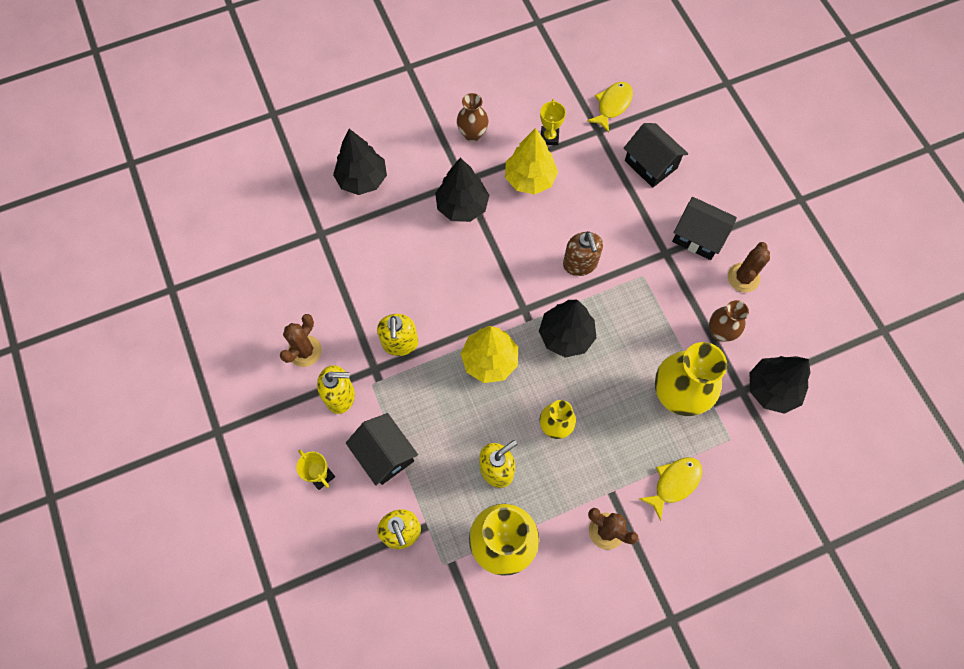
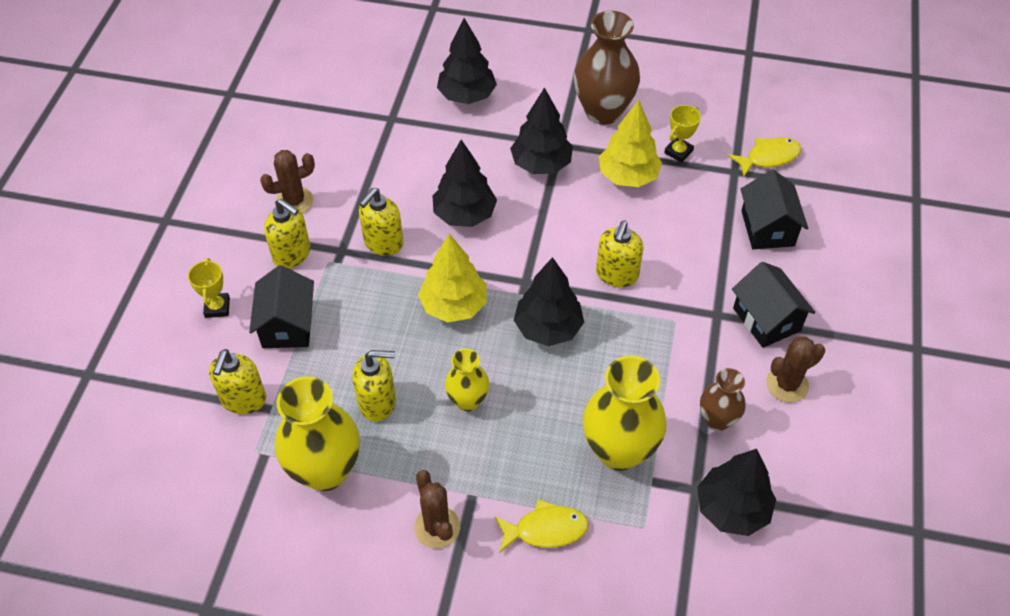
camera: 35 degrees right, 15 degrees down
brown vase [457,93,489,142] -> brown vase [574,11,640,125], size x1.78
brown soap dispenser [563,231,603,276] -> yellow soap dispenser [596,221,644,287]
none -> black tree [432,140,497,227]

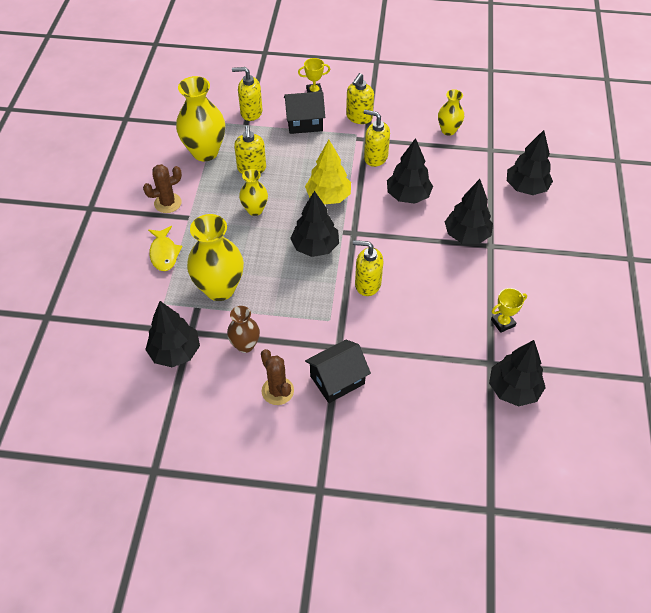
camera: 85 degrees right, 0 degrees up
brown cactus [260,150,315,213] -> none
brown vase [574,11,640,125] -> none
yellow tree [599,100,662,187] -> none
yellow trophy [664,105,701,163] -> yellow trophy turned 60 degrees counterclockwise [491,288,527,333]
yellow fish [728,137,802,177] -> black tree [489,340,546,406]
black house [741,169,808,249] -> none
none -> yellow vase [438,89,464,136]

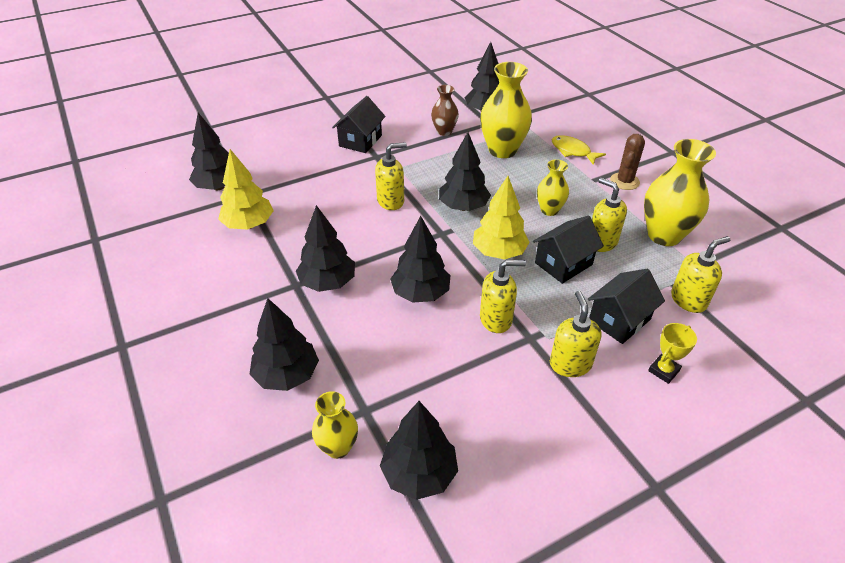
camera: 145 degrees right, 10 degrees down
brown cactus [261,349,294,405] -> none
yellow vase [438,89,464,136] -> yellow vase moved to [312,391,358,459]
yellow trophy [491,288,527,333] -> yellow tree [218,149,274,230]
none -> black tree [380,401,458,500]
none -> black house [533,216,604,284]

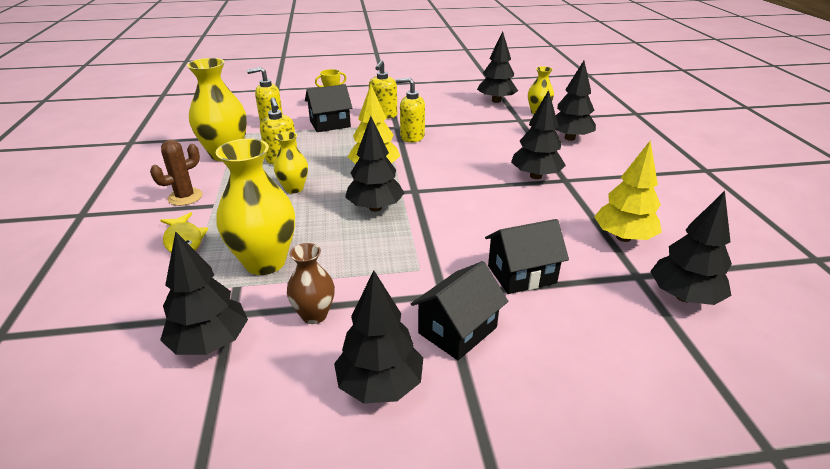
camera: 160 degrees left, 10 degrees down
yellow soap dispenser [375,142,407,210] -> none
black tree [390,216,450,303] -> black tree moved to [334,270,423,404]
black house [533,216,604,284] -> black house moved to [485,219,569,294]

